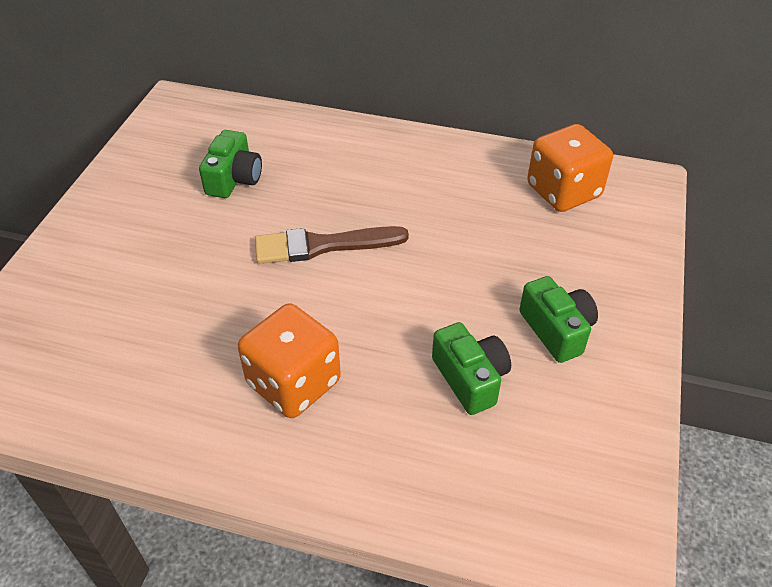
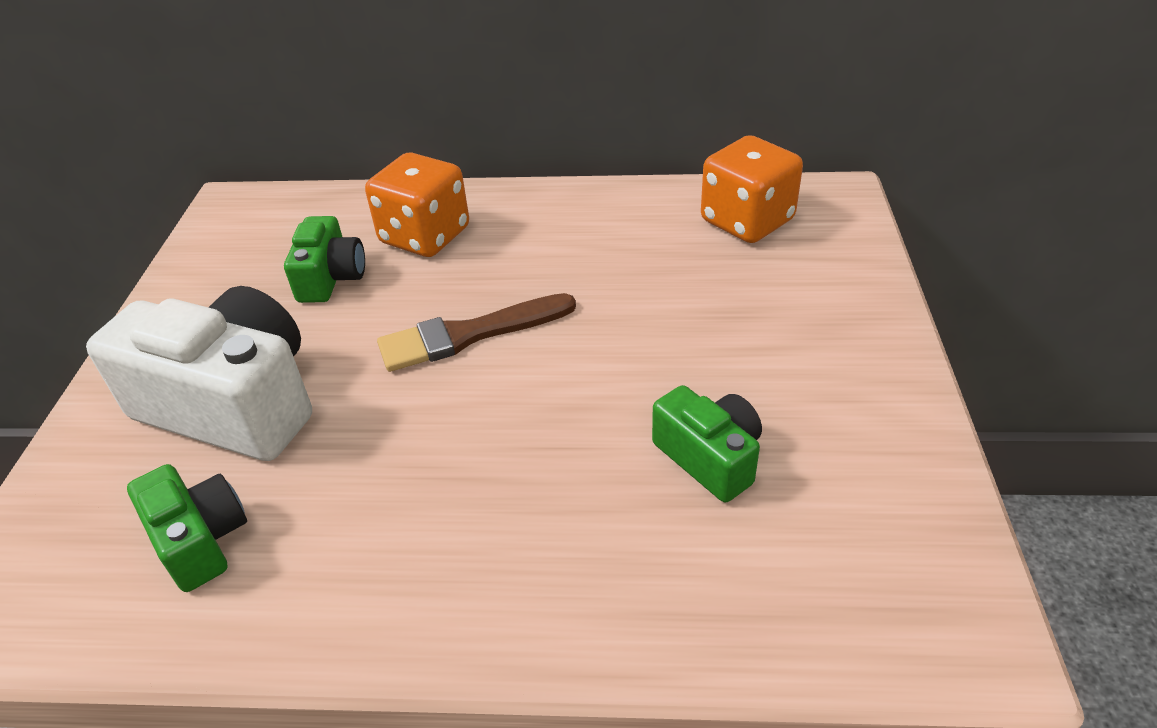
camera: 10 degrees left, 5 degrees down
orange dice [238,303,341,418] -> orange dice moved to [365,152,469,257]
green camera [519,276,598,363] -> green camera moved to [127,464,247,592]
none -> white camera [86,286,312,461]

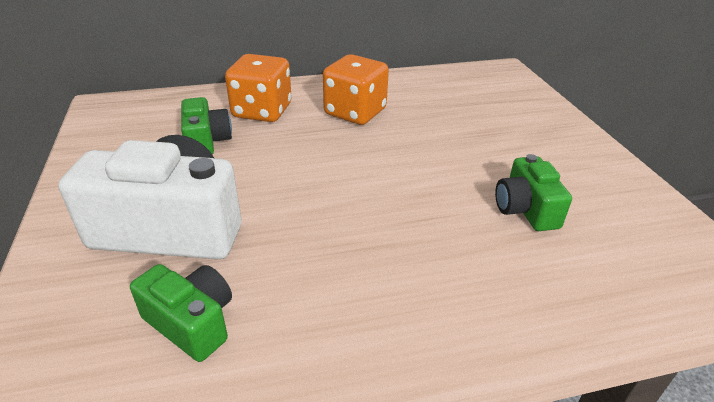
camera: 20 degrees left, 5 degrees down
brown brush [377,293,576,372] -> none
green camera [652,385,762,503] -> green camera turned 135 degrees counterclockwise [495,154,572,231]
orange dice [701,135,803,243] -> orange dice moved to [323,54,389,125]

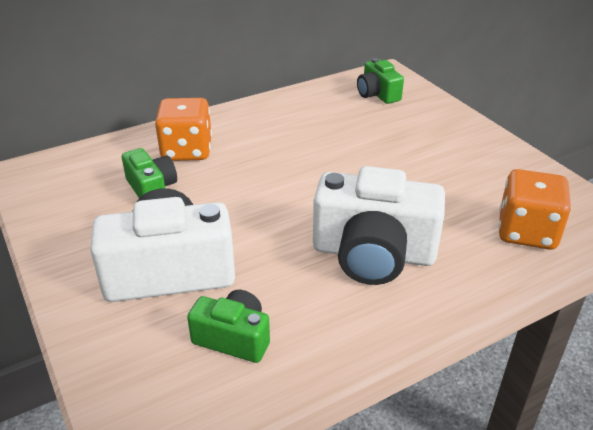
camera: 15 degrees left, 0 degrees up
orange dice [323,54,389,125] -> orange dice moved to [499,169,571,250]
green camera [495,154,572,231] -> green camera moved to [357,58,404,104]
none -> white camera [313,166,445,285]

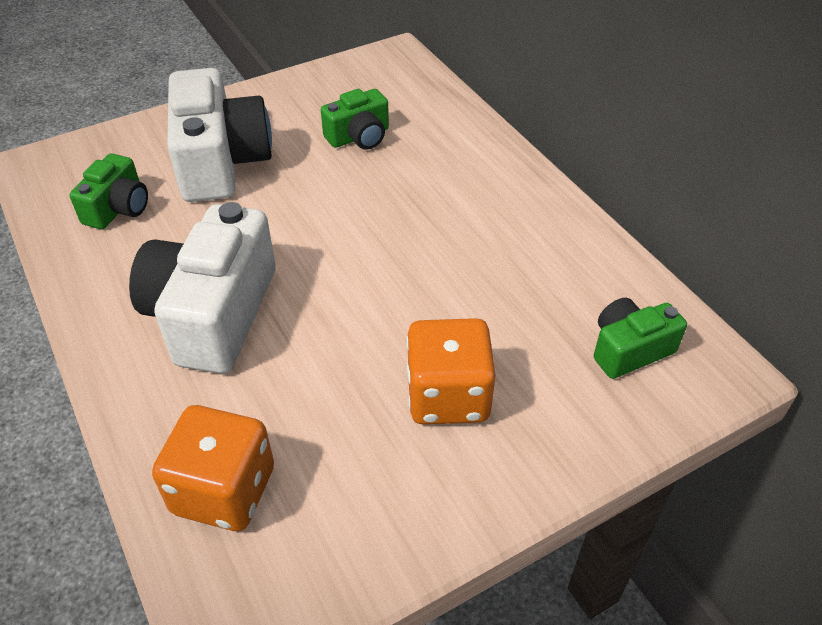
camera: 90 degrees right, 10 degrees up
orange dice [155,98,212,161] -> orange dice moved to [406,318,496,425]

